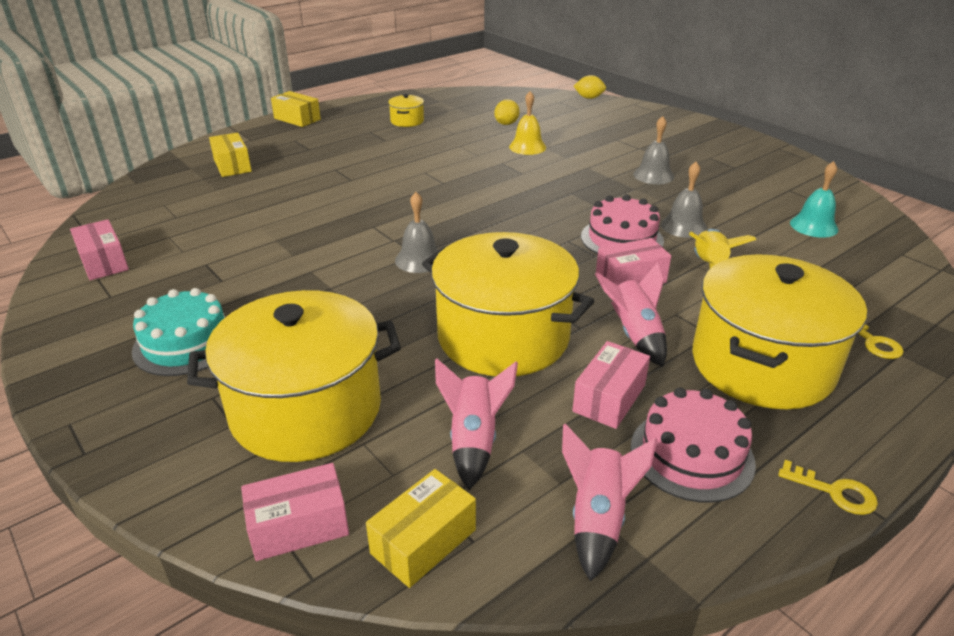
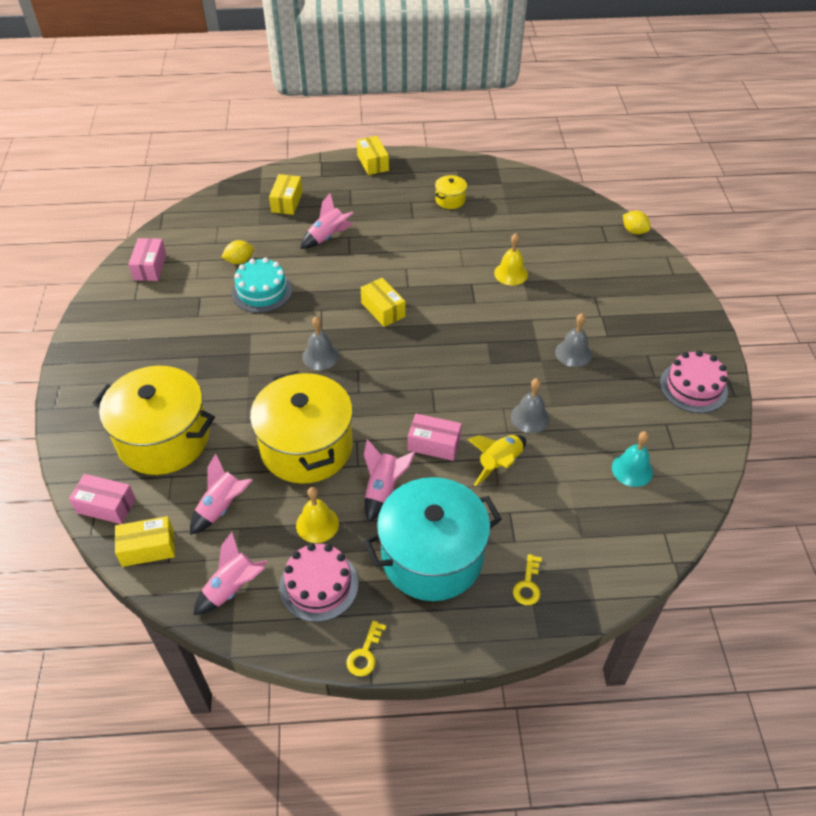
camera: 35 degrees right, 15 degrees up
turquoise cake [132,288,225,376] -> turquoise cake moved to [232,257,292,313]
yellow lemon [494,99,520,125] -> yellow lemon moved to [221,240,254,264]
pink box [572,341,650,429] -> yellow bell [296,487,339,543]
pink cake [581,195,664,254] -> pink cake moved to [660,350,728,413]
yellow pot [692,254,867,409] -> turquoise pot [364,477,502,601]
yellow key [778,460,878,515] -> yellow key turned 45 degrees clockwise [347,620,386,676]
none -> pink rocket [300,193,353,249]
none -> yellow box [361,278,405,327]

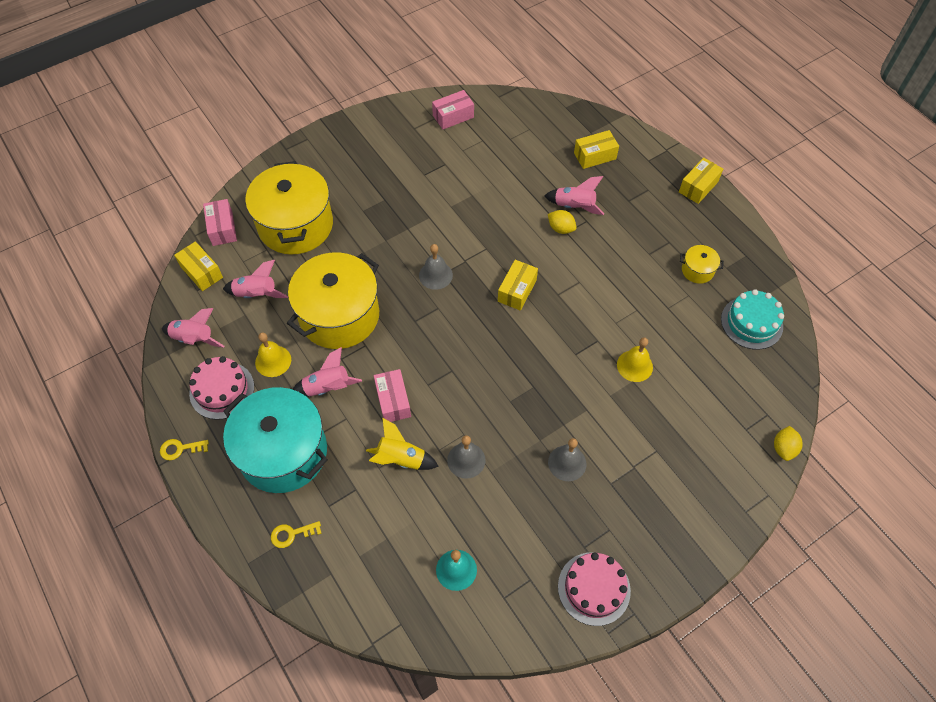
camera: 60 degrees right, 10 degrees up
yellow lemon [221,240,254,264] -> yellow lemon moved to [548,210,577,234]
turquoise cake [232,257,292,313] -> turquoise cake moved to [721,289,784,350]

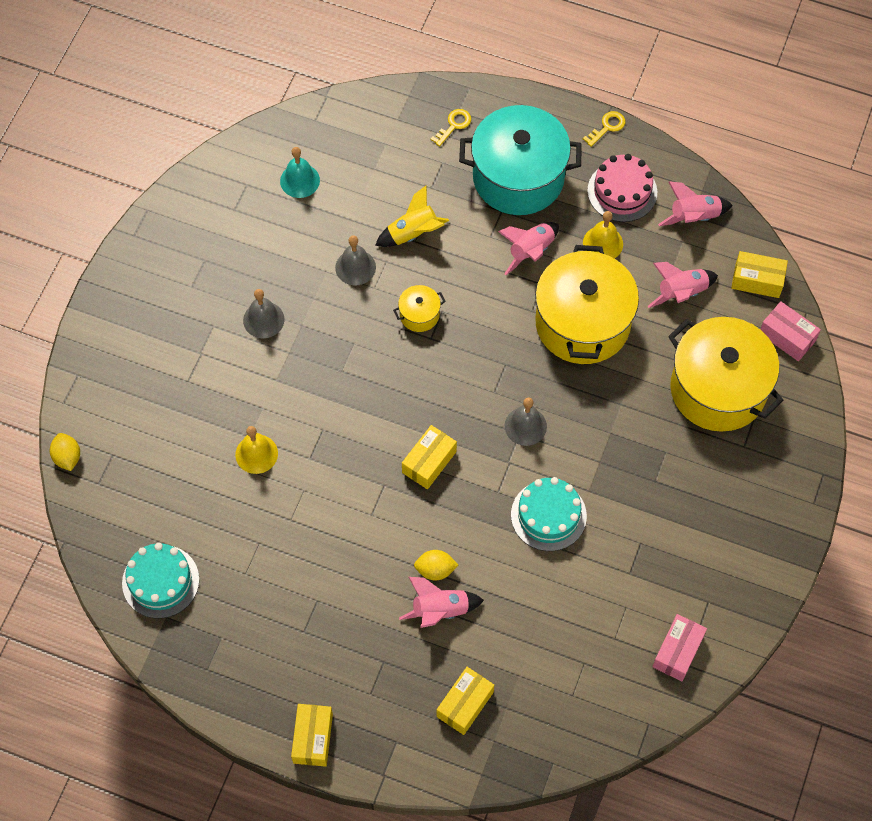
camera: 145 degrees right, 5 degrees up
pink box [374,369,411,422] -> none
yellow box [498,260,538,311] -> yellow box turned 45 degrees clockwise [402,425,457,489]
pink cake [558,552,631,626] -> none
yellow pot [680,245,724,284] -> yellow pot moved to [393,285,446,332]
none -> turquoise cake [511,477,587,551]

